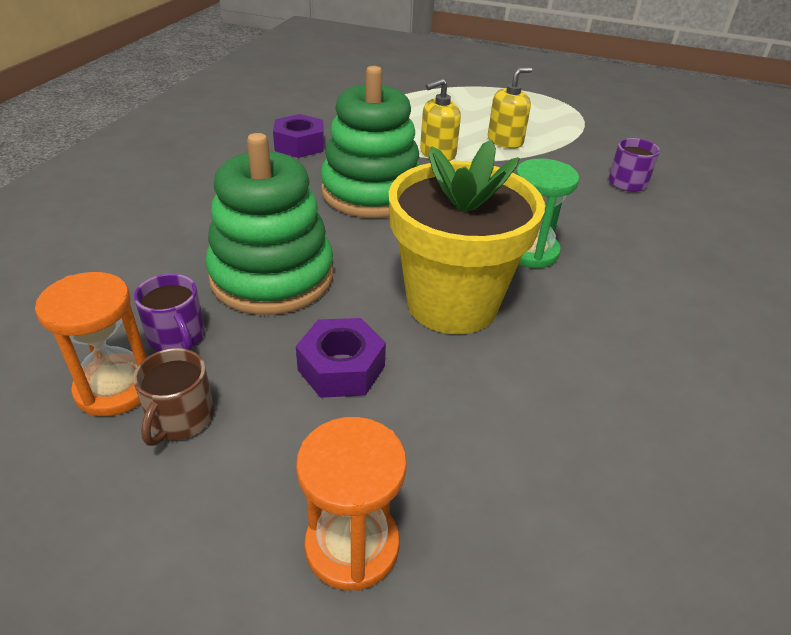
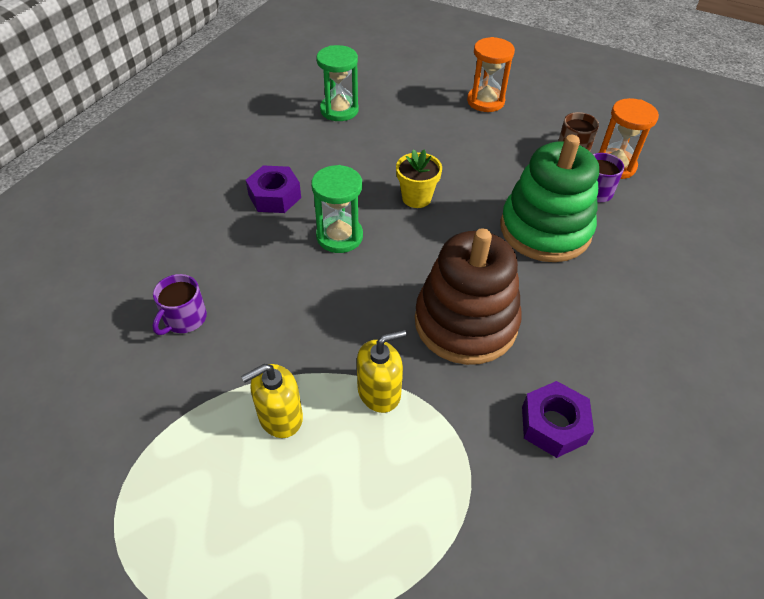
camera: 170 degrees left, 10 degrees up
purple nut [296,318,386,398] -> purple nut moved to [246,165,301,213]
green stacking toy [320,66,420,218] -> brown stacking toy [415,228,522,365]
yellow flower pot [389,140,545,334] -> yellow flower pot [396,149,442,208], size x0.47
none -> green hourglass [316,45,359,121]

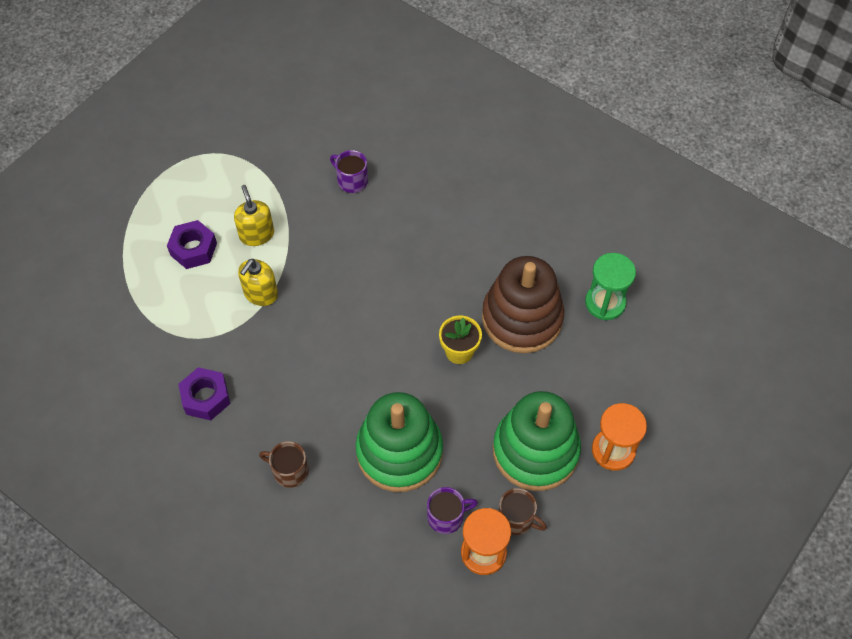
camera: 100 degrees right, 10 degrees up
purple nut [246,165,301,213] -> purple nut moved to [167,220,217,269]
green hourglass [311,165,363,253] -> none
yellow soap dispenser [357,330,407,413] -> yellow soap dispenser turned 45 degrees clockwise [238,259,278,306]
brown stacking toy [415,228,522,365] -> brown stacking toy moved to [482,256,564,353]
none -> brown mug [259,441,309,488]
none -> green stacking toy [493,391,581,491]

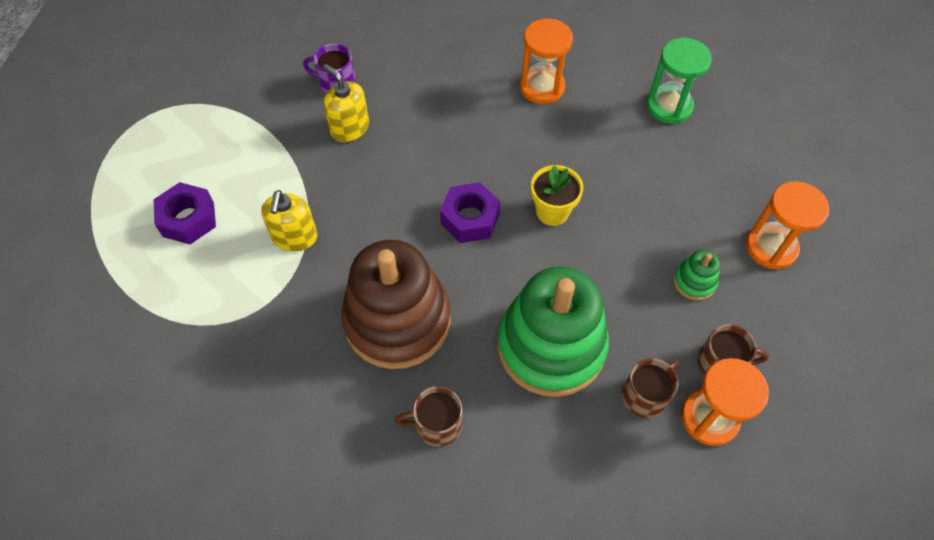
camera: 25 degrees left, 0 degrees up
purple nut [178,367,230,420] -> purple nut moved to [440,182,500,243]
yellow soap dispenser [234,185,274,246] -> yellow soap dispenser moved to [323,64,369,142]
purple mug [427,487,478,534] -> brown mug [622,358,679,418]
brown stacking toy [482,256,564,353] -> brown stacking toy moved to [341,240,451,369]
green stacking toy [493,391,581,491] -> green stacking toy [673,250,720,300], size x0.41
none -> orange hourglass [520,19,573,104]

